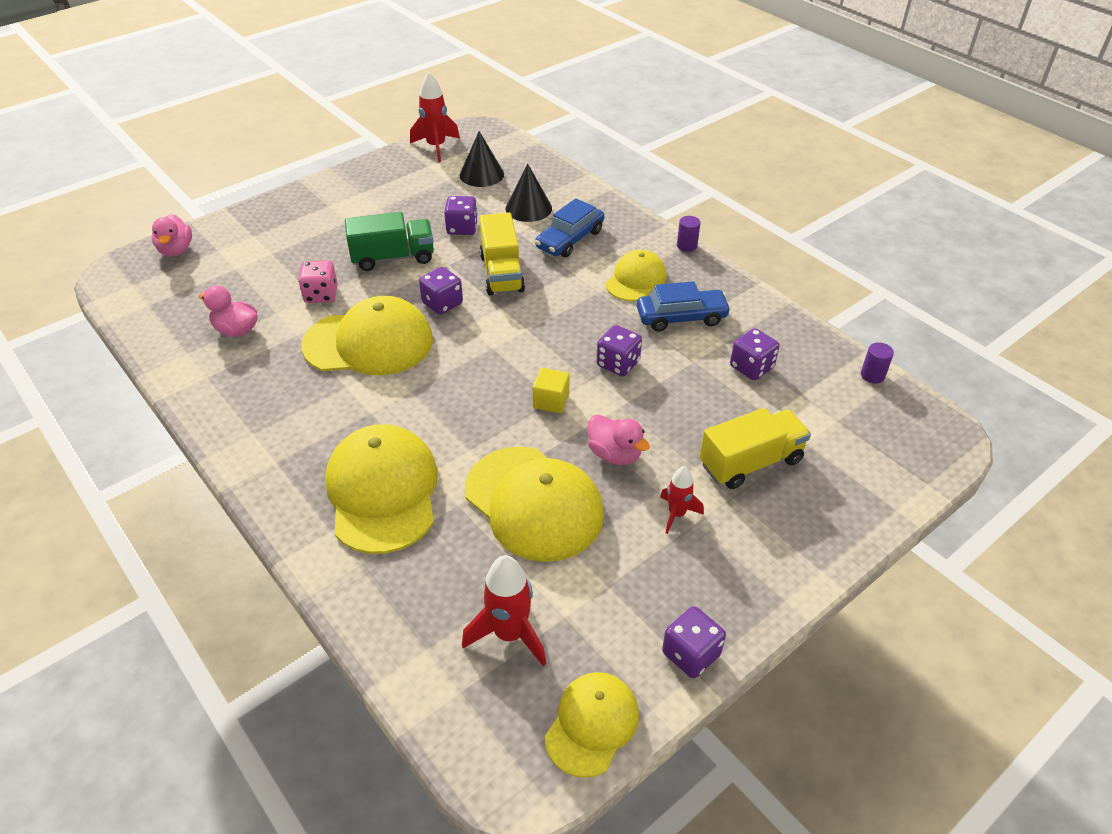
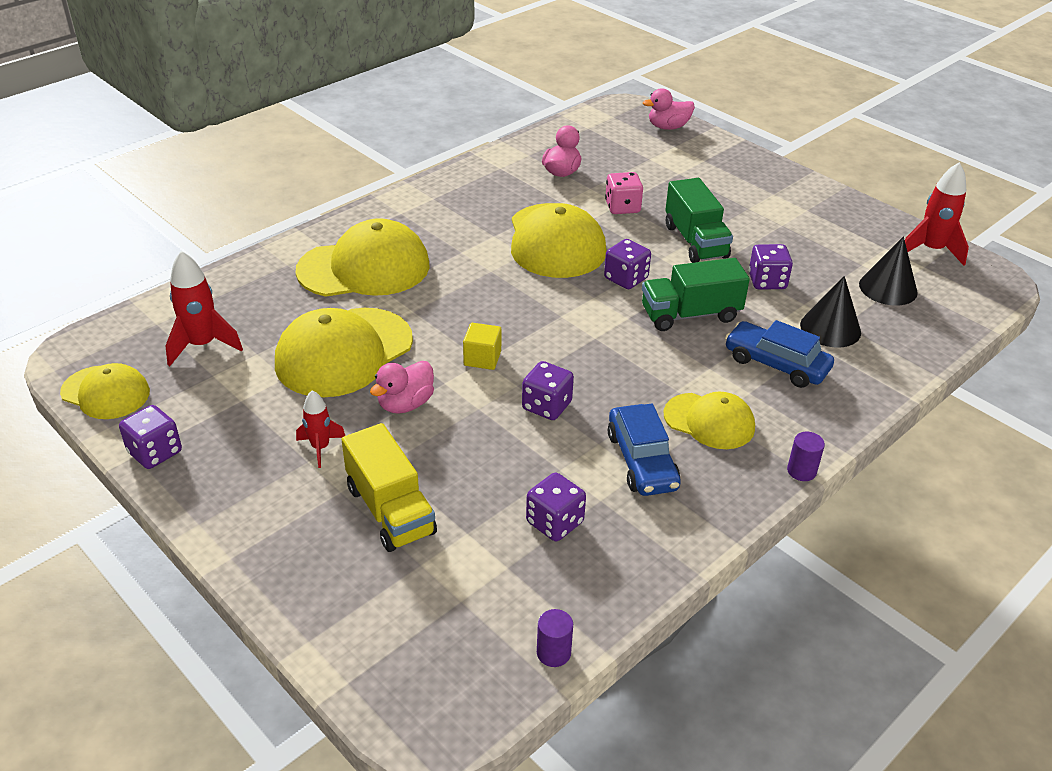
camera: 85 degrees right, 5 degrees down
yellow truck [479,212,525,295] -> green truck [642,258,750,331]

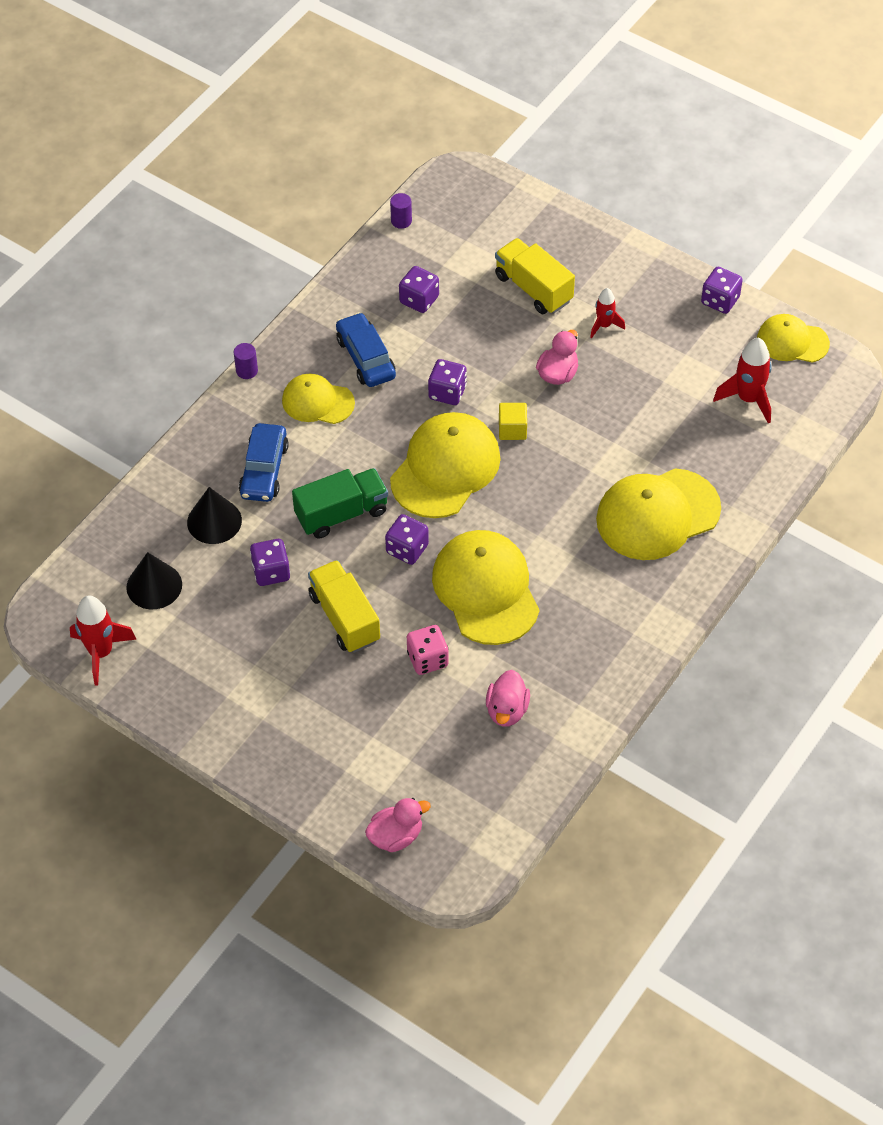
camera: 170 degrees right, 15 degrees up
yellow cap [275,308,413,397] -> yellow cap moved to [390,412,501,518]
green truck [665,178,733,263] -> yellow truck [308,560,380,653]
blue car [725,320,834,388] -> blue car turned 75 degrees clockwise [239,423,289,502]

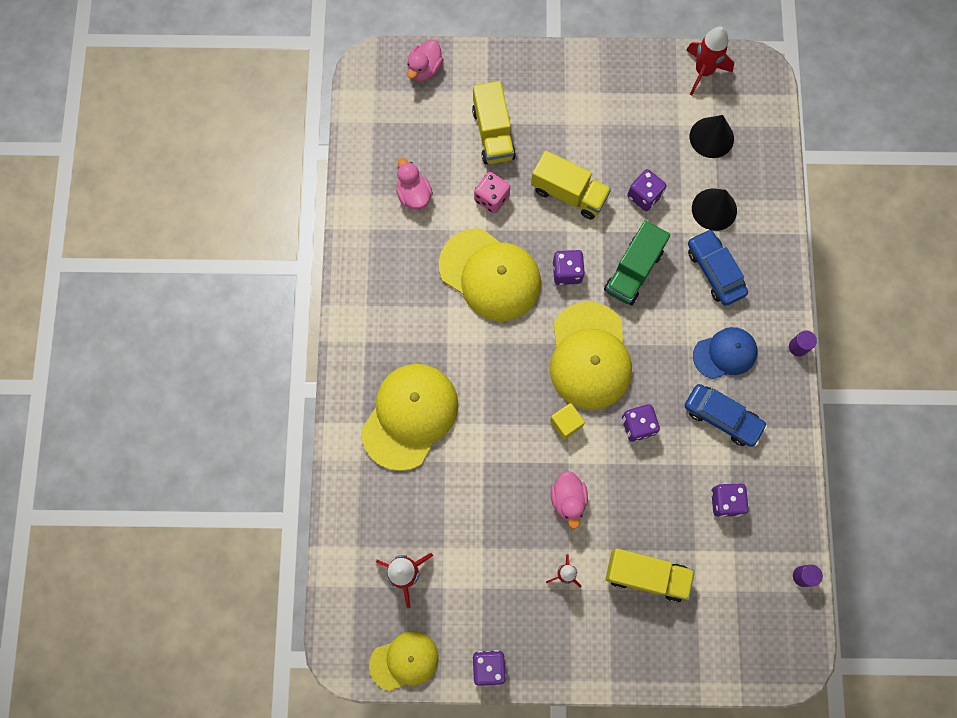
camera: 145 degrees right, 20 degrees up
yellow cap [282,374,355,424] -> blue cap [693,327,758,379]
none -> yellow truck [472,81,516,164]

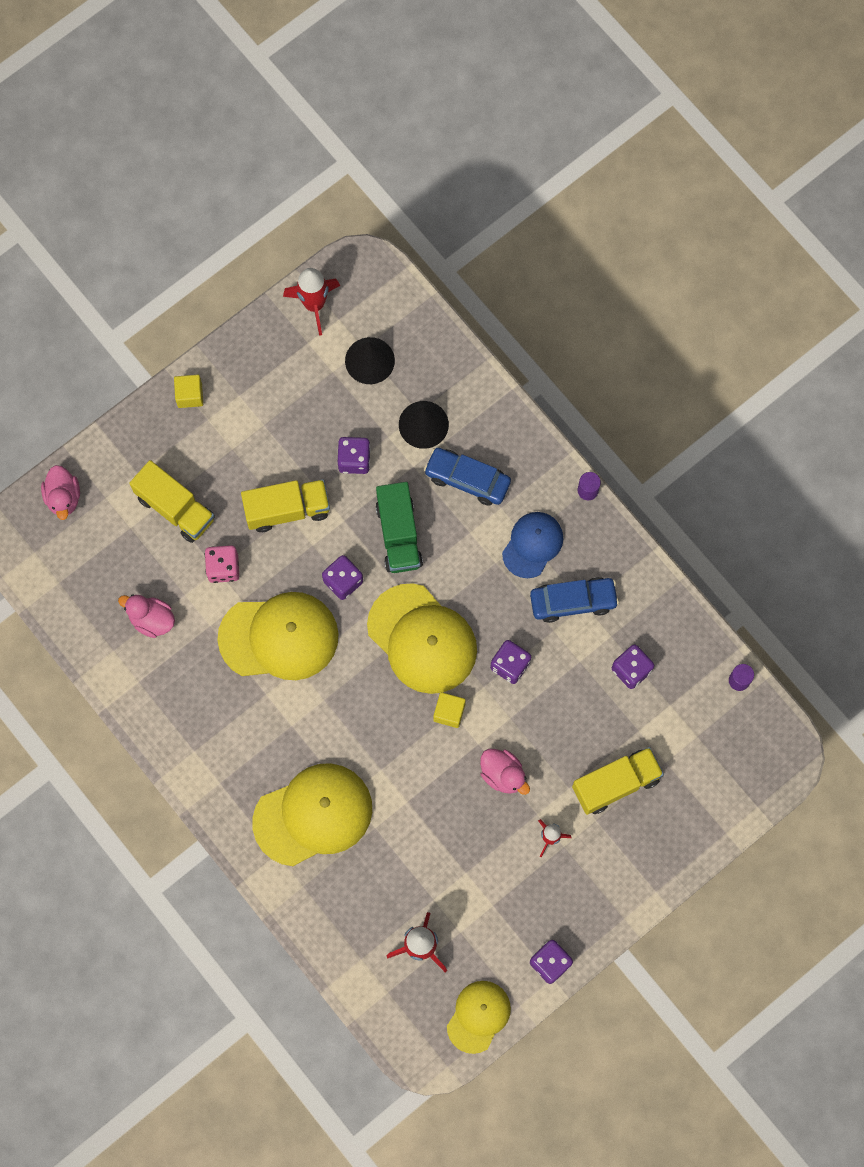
camera: 40 degrees left, 0 degrees up
yellow cap [361,364,458,471] -> yellow cap turned 75 degrees clockwise [252,763,372,866]
none -> yellow cube [174,375,203,408]

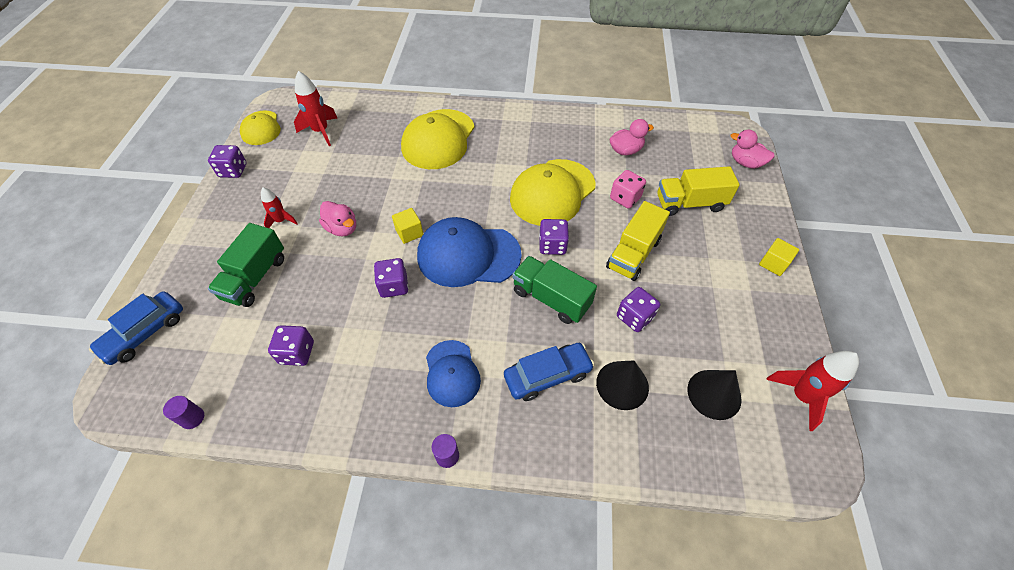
camera: 135 degrees right, 20 degrees down
yellow cap [367,583,477,694] -> blue cap [417,217,522,287]
pink duck [480,749,530,795] -> pink duck turned 135 degrees counterclockwise [319,201,356,236]
blue car [530,577,619,623] -> blue car moved to [89,291,183,365]
yellow truck [572,747,664,815] -> green truck [208,223,284,307]

